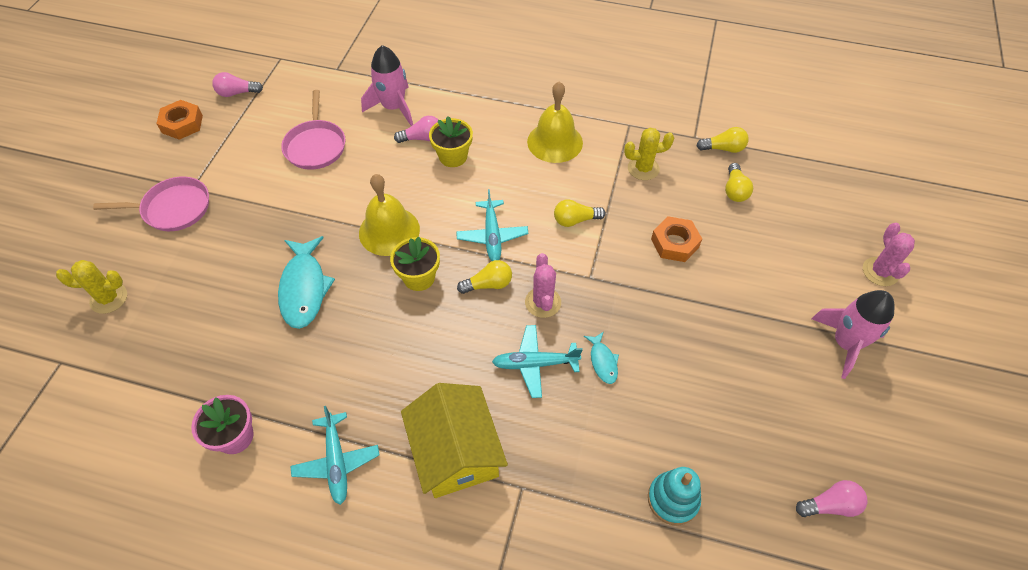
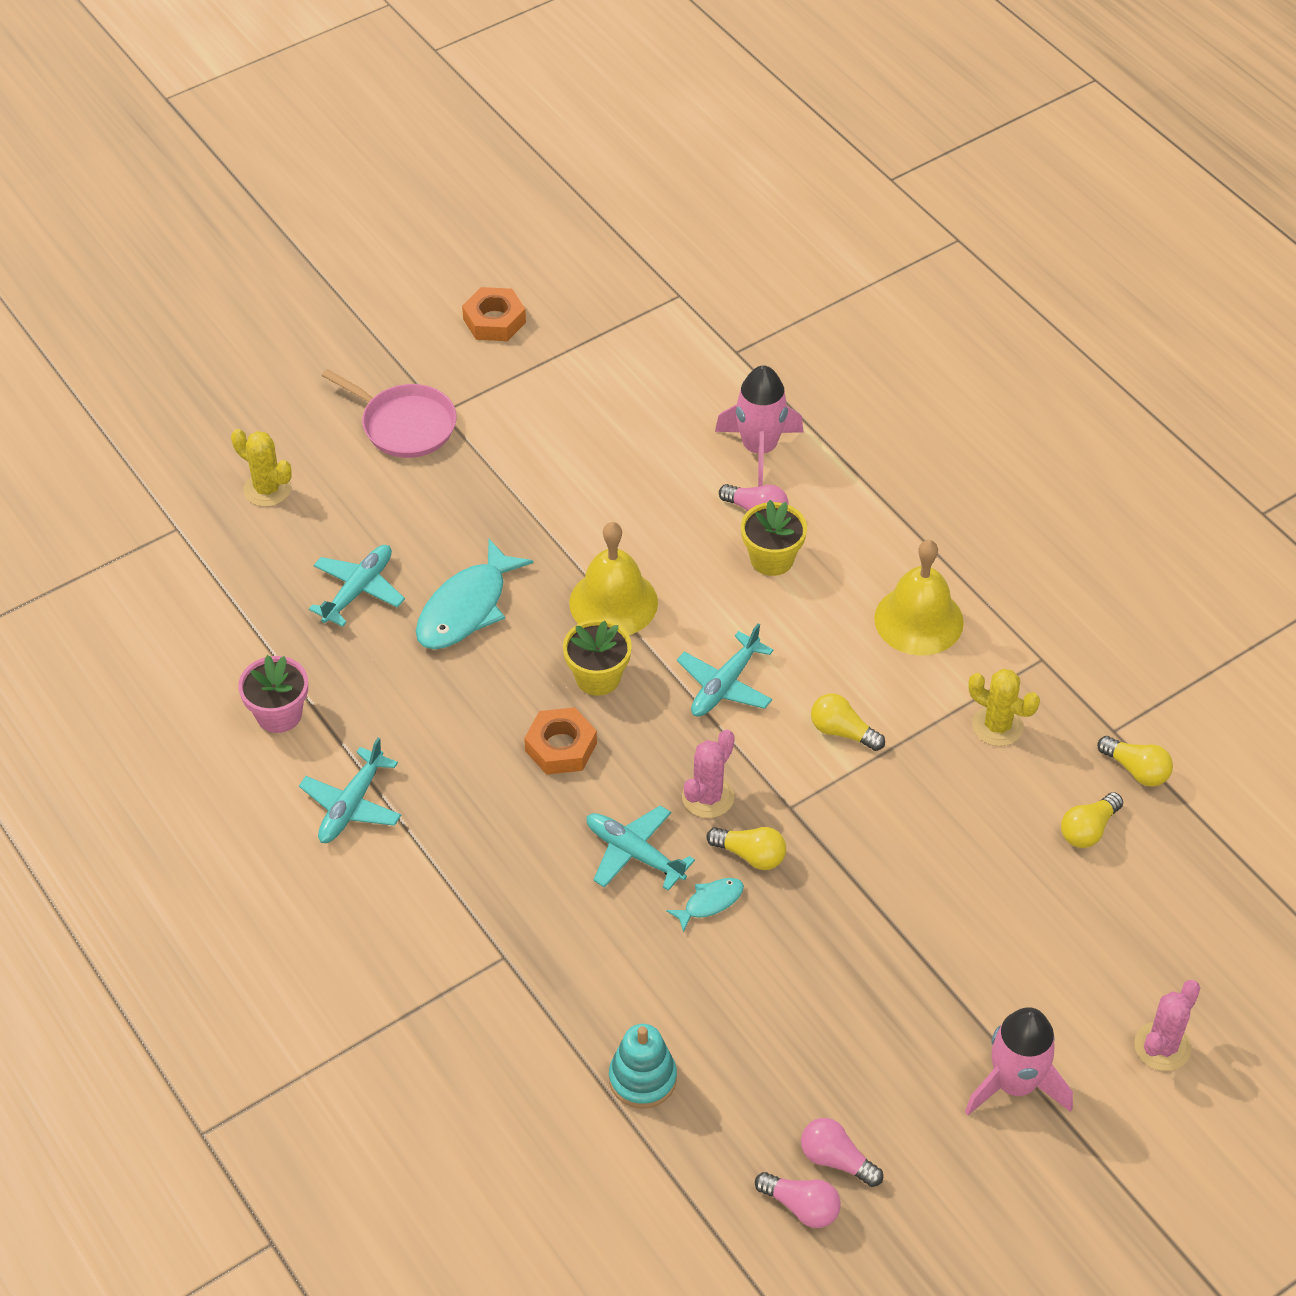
camera: 40 degrees right, 5 degrees down
pink light bulb [212,72,263,97] -> pink light bulb moved to [801,1118,883,1187]
pink pan [281,90,345,170] -> none
yellow house [401,383,508,498] -> none
yellow light bulb [457,260,512,294] -> yellow light bulb moved to [706,827,786,870]
turquoise fish [584,332,619,384] -> turquoise fish turned 150 degrees counterclockwise [666,878,744,932]
orange nut [651,216,702,262] -> orange nut moved to [524,707,597,775]
none -> turquoise plane [309,545,405,627]

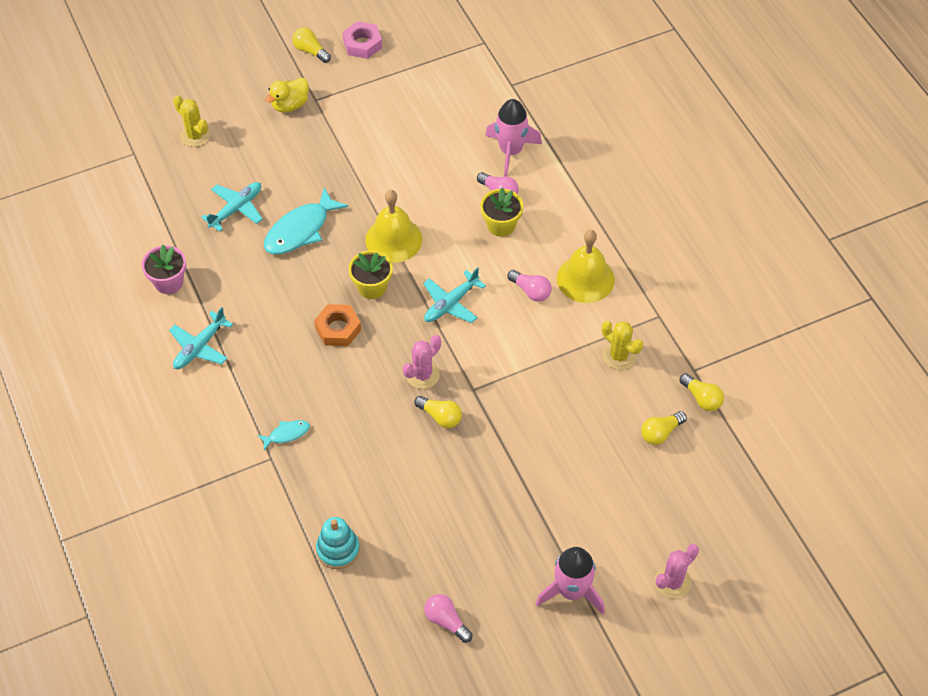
camera: 10 degrees right, 5 degrees up
pink pan [322,369,457,458] -> yellow duck [265,78,308,113]
orange nut [462,287,526,341] -> pink nut [342,21,382,59]
turquoise plane [587,805,695,891] -> none
turquoise fish [666,878,744,932] -> turquoise fish moved to [257,420,310,450]
pink light bulb [755,1172,841,1228] -> pink light bulb moved to [507,270,552,302]
yellow light bulb [811,694,885,751] -> yellow light bulb moved to [292,27,331,63]

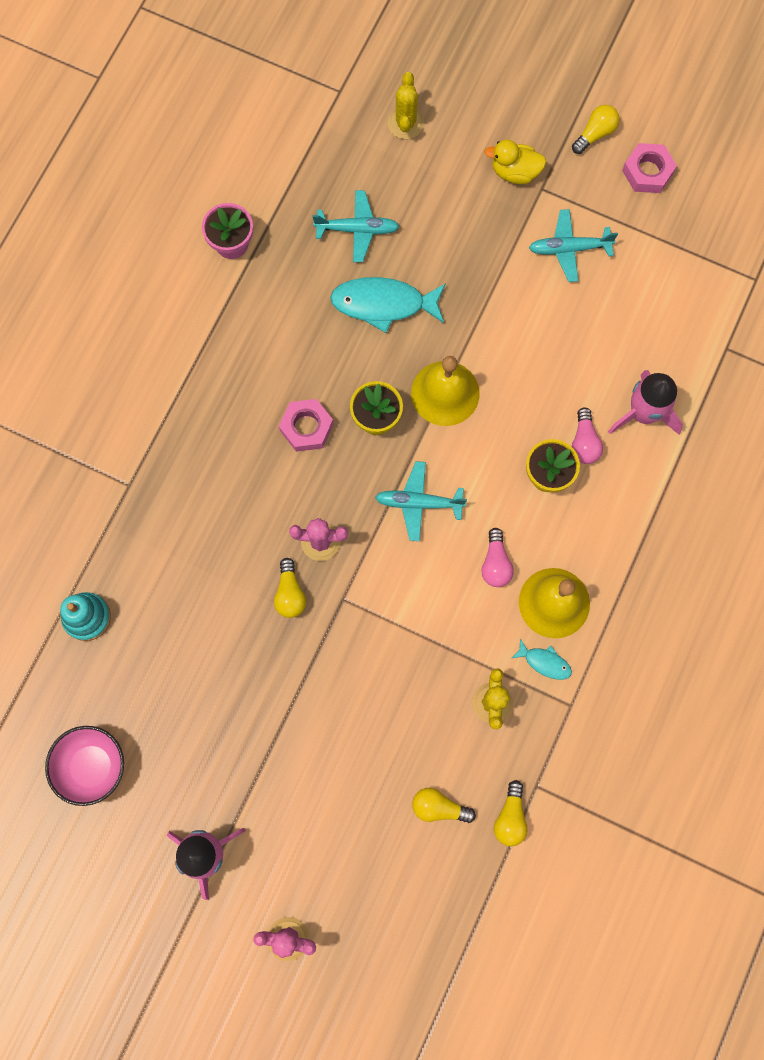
camera: 50 degrees right, 20 degrees up
turquoise plane [169,307,233,369] -> turquoise plane moved to [529,209,618,282]
turquoise fish [257,420,310,450] -> turquoise fish moved to [512,638,572,680]
yellow light bulb [292,27,331,63] -> yellow light bulb turned 45 degrees clockwise [572,105,620,154]
orange nut [314,304,361,346] -> pink nut [279,399,334,452]
pink light bulb [424,594,472,643] -> pink bowl [45,726,124,806]

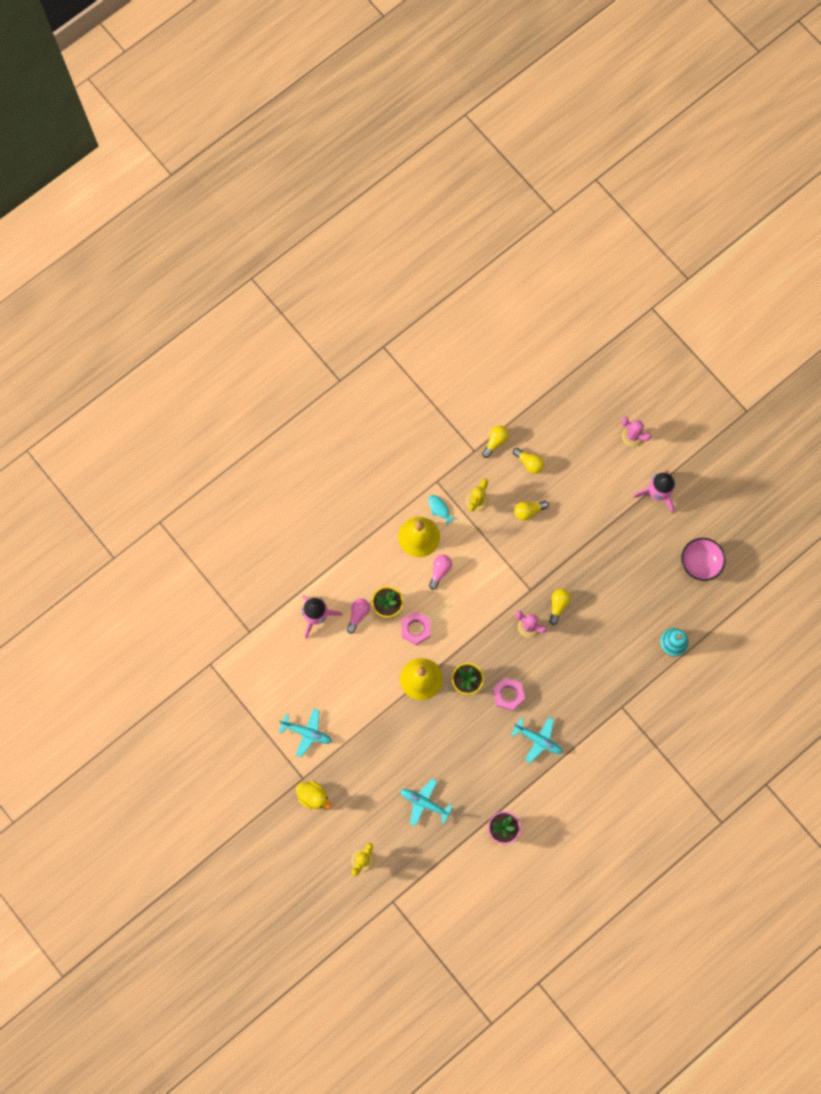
camera: 155 degrees left, 0 degrees up
turquoise fish [330,277,446,333] -> none
turquoise plane [375,461,467,541] -> turquoise plane moved to [511,717,563,763]
yellow light bulb [572,105,620,154] -> yellow light bulb moved to [514,501,549,520]
pink nut [622,143,677,193] -> pink nut moved to [402,611,431,645]

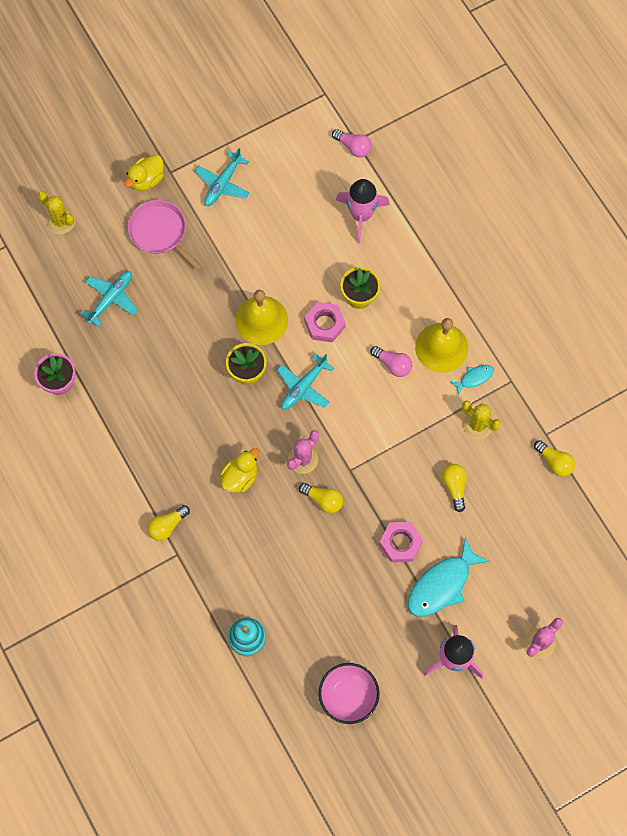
camera: 100 degrees right, 5 degrees down
pink light bulb [347,598,370,634] -> pink light bulb moved to [332,129,371,158]
pink nut [493,677,525,711] -> pink nut moved to [379,522,423,562]
turquoise plane [511,717,563,763] -> turquoise plane moved to [277,353,334,410]
yellow light bulb [513,448,544,474] -> yellow light bulb moved to [148,505,190,541]
none -> pink pan [128,200,203,271]
none -> yellow duck [220,448,259,493]
none -> turquoise fish [408,537,490,617]

